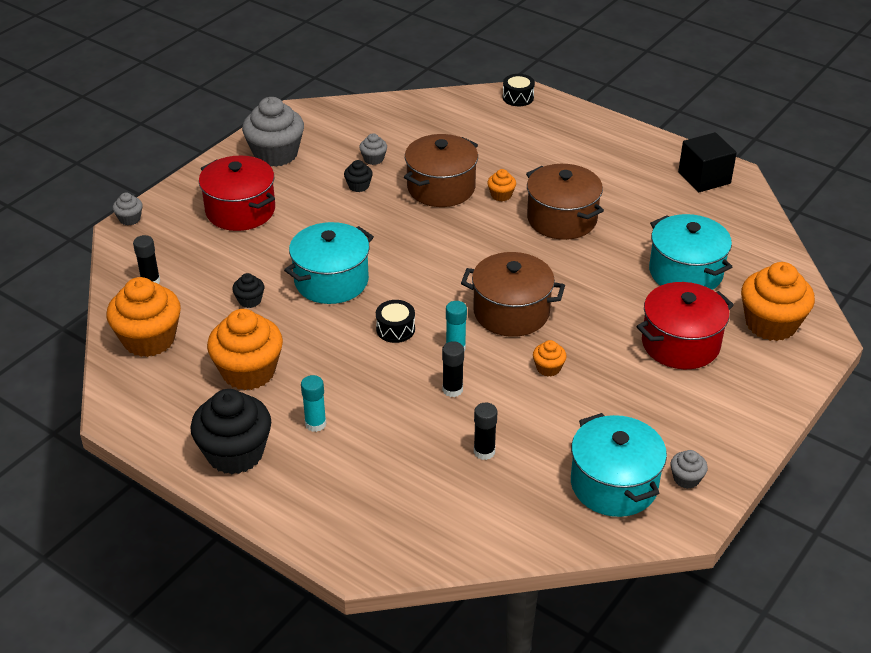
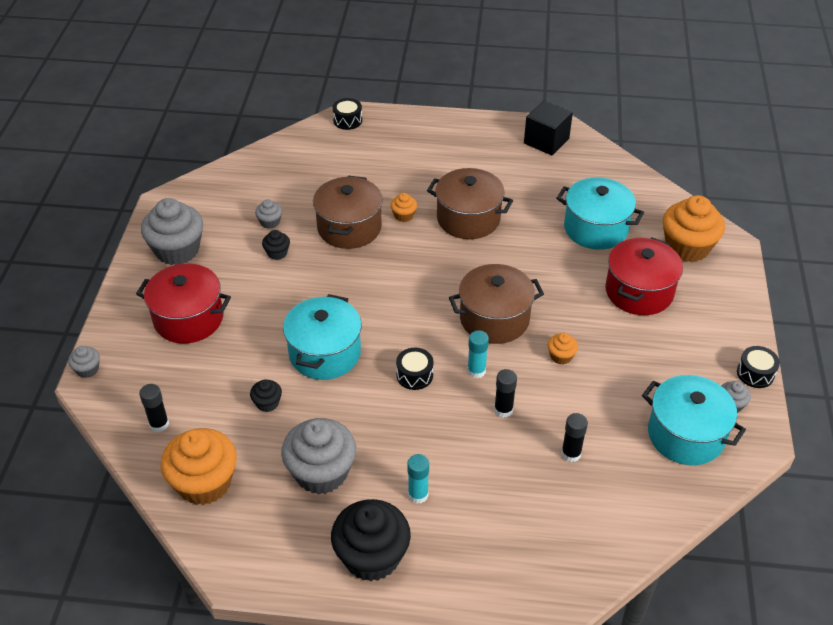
camera: 30 degrees left, 5 degrees up
orange cupcake [207,309,283,390] -> grey cupcake [281,418,356,495]
none -> black drum [737,346,780,388]

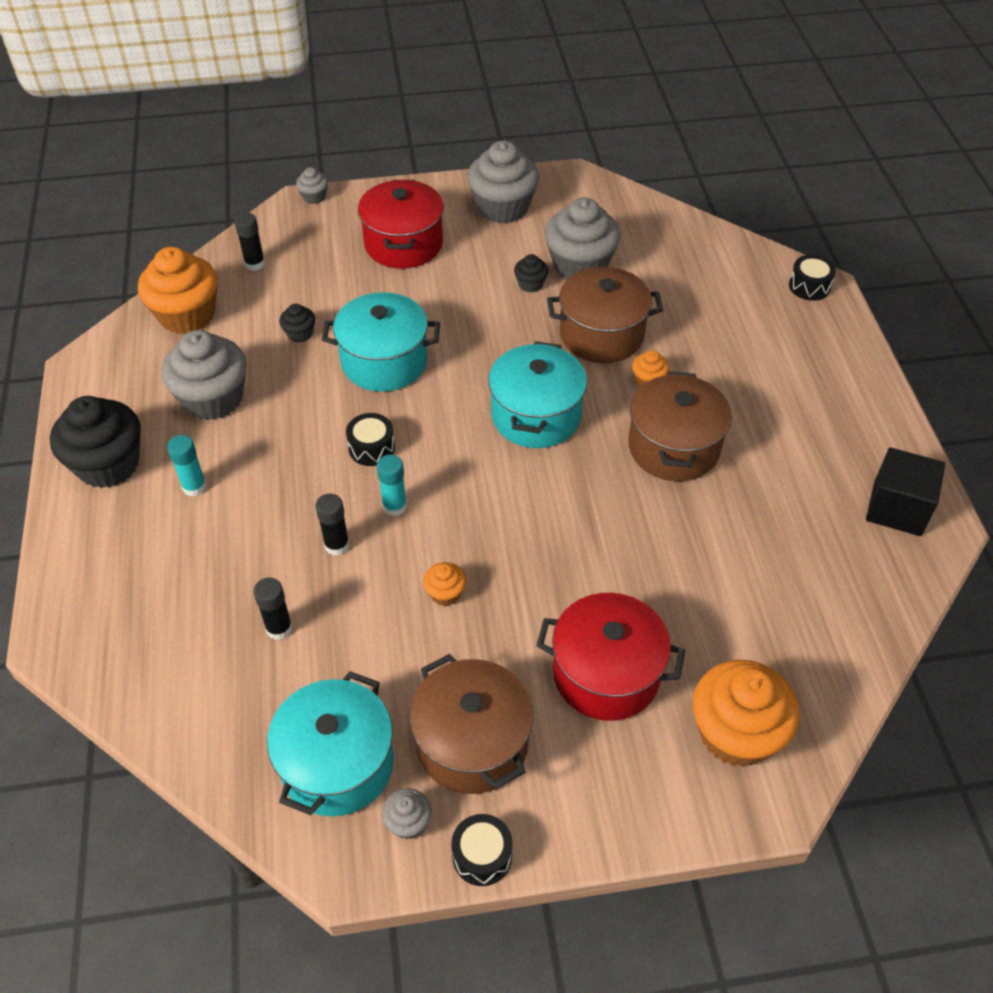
camera: 75 degrees right, 5 degrees up
grey cupcake [255,199,282,229] -> grey cupcake [545,197,621,280], size x2.20
brown pot [449,264,544,344] -> brown pot moved to [410,654,533,794]
turquoise pot [556,177,644,250] -> turquoise pot moved to [488,341,587,448]

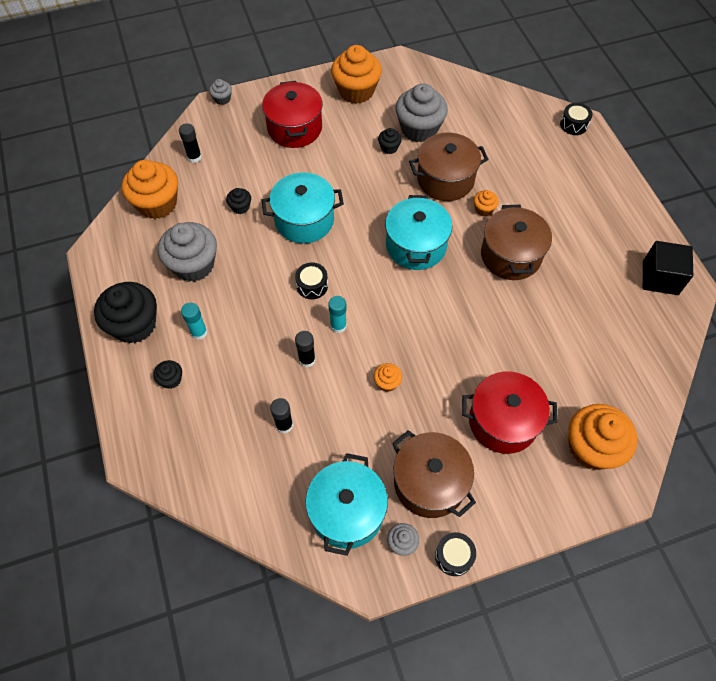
camera: 10 degrees left, 10 degrees up
grey cupcake [467,140,539,224] -> orange cupcake [331,45,382,104]
none -> black cupcake [153,360,182,389]

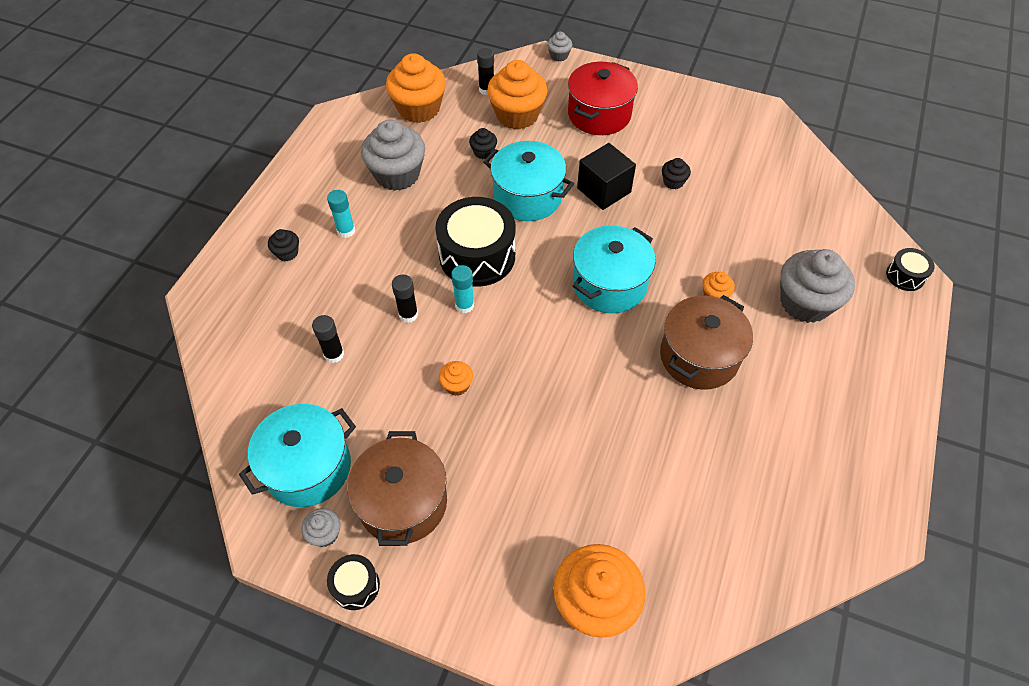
camera: 40 degrees right, 5 degrees down
black cupcake [94,282,157,343] -> none
black drum [295,262,328,299] -> black drum [435,197,515,287], size x2.10
orange cupcake [331,45,382,104] -> orange cupcake moved to [487,60,548,130]
grey cupcake [395,83,448,143] -> grey cupcake moved to [780,249,855,323]
brown pot [409,132,489,201] -> none
red pot [462,371,558,454] -> none
black cube [643,241,693,295] -> black cube moved to [577,143,636,210]

